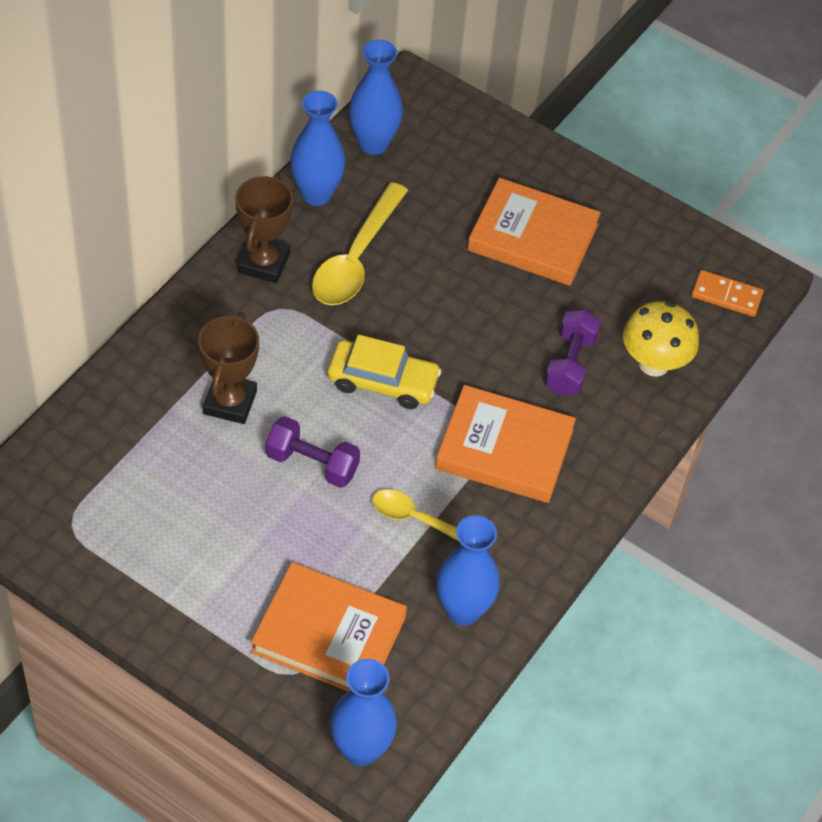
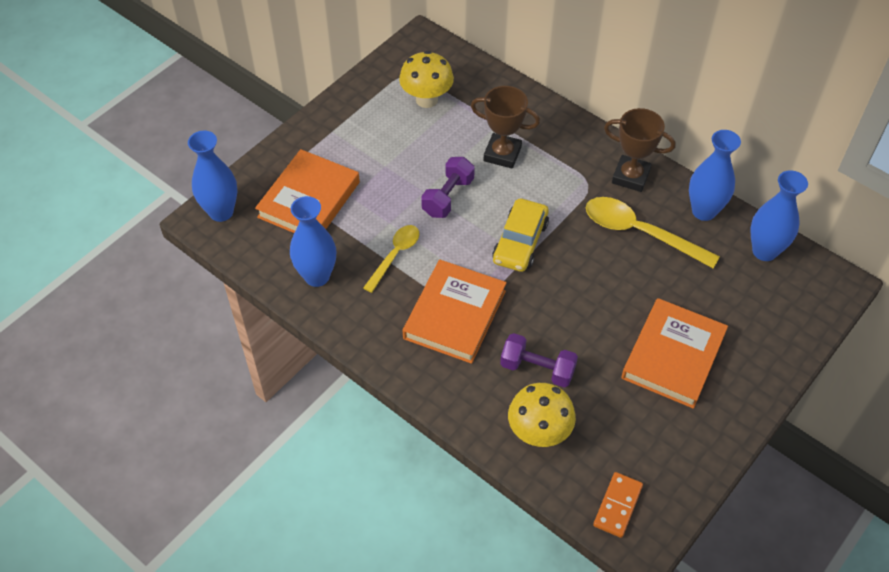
camera: 100 degrees right, 0 degrees up
none -> yellow mushroom [399,51,454,108]

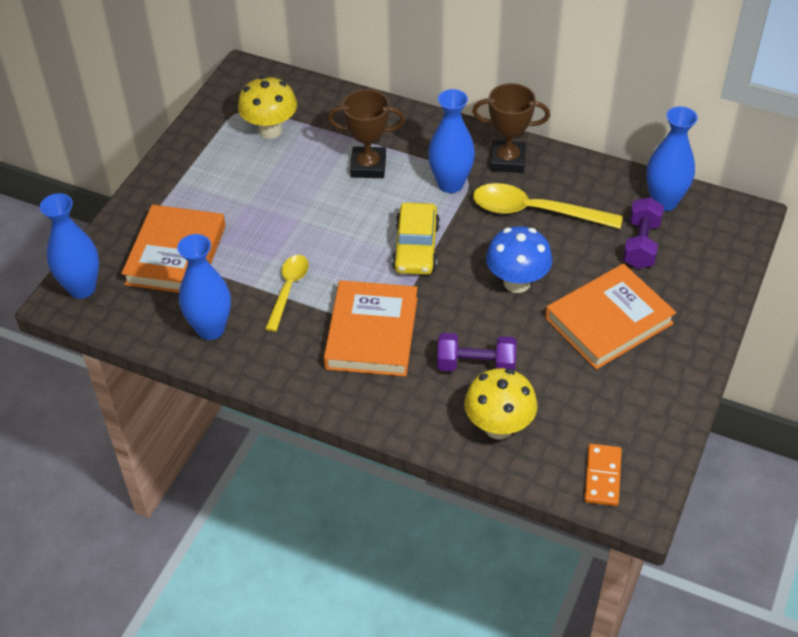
camera: 15 degrees left, 5 degrees down
purple dumbbell [421,157,475,218] -> purple dumbbell moved to [623,197,664,269]
orange book [621,298,728,409] -> orange book turned 45 degrees clockwise [545,264,676,370]
blue vase [689,130,741,221] -> blue vase moved to [428,89,475,193]
none -> blue mushroom [486,226,552,293]

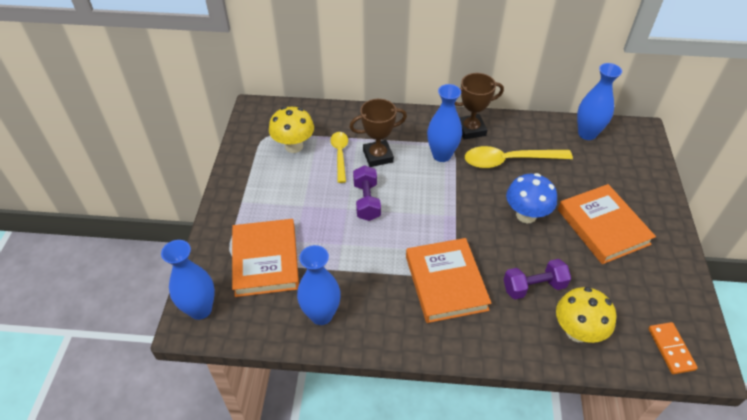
camera: 20 degrees left, 0 degrees up
yellow spoon [265,255,309,332] -> yellow spoon moved to [330,132,348,183]
yellow car [392,202,440,275] -> none
orange book [545,264,676,370] -> orange book turned 60 degrees counterclockwise [558,184,656,264]
purple dumbbell [623,197,664,269] -> purple dumbbell moved to [353,165,381,221]

